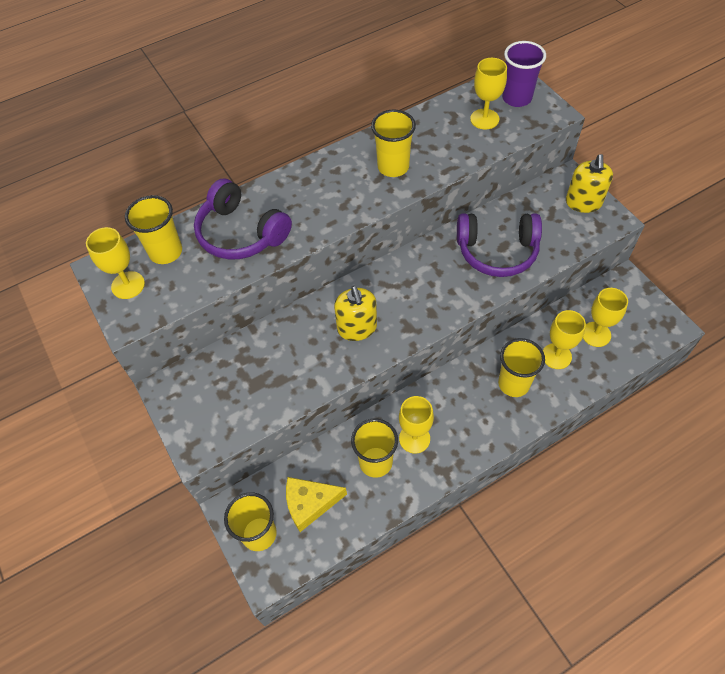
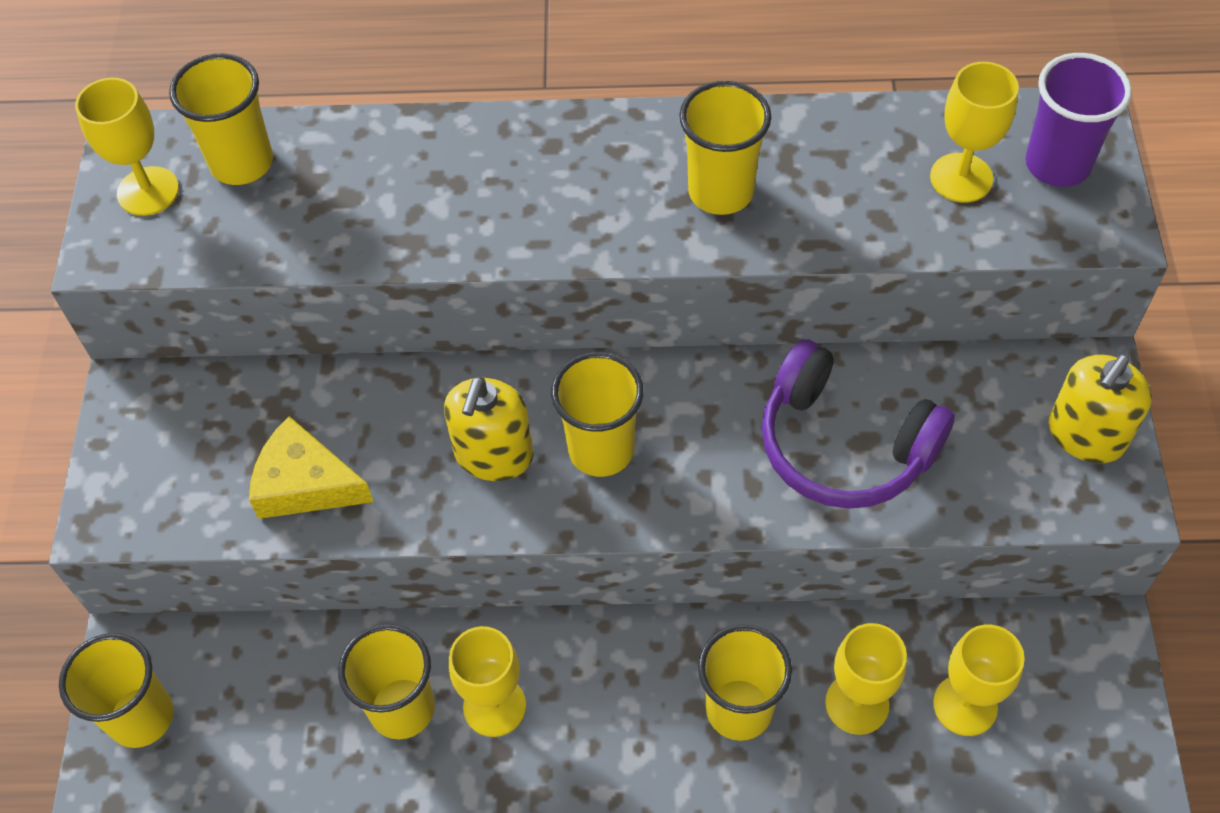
camera: 30 degrees right, 0 degrees up
purple headphones [194,179,292,259] -> none
yellow cheese [286,477,347,532] -> yellow cheese moved to [249,416,374,519]
none -> yellow cup [551,352,644,477]

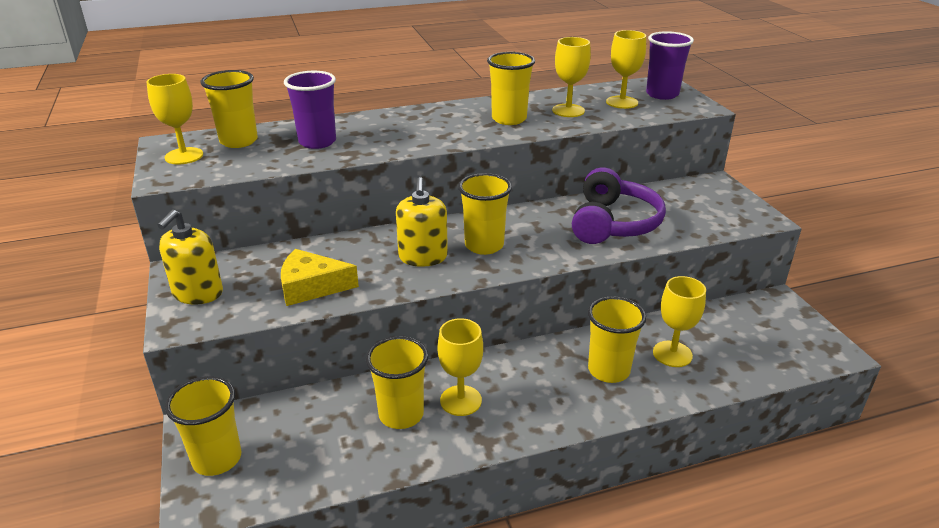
camera: 20 degrees left, 25 degrees down
purple headphones [761,339,955,509] -> purple headphones turned 90 degrees counterclockwise [572,167,666,244]
yellow goblet [933,624,1025,736] -> yellow goblet moved to [552,37,591,117]
yellow soap dispenser [1049,354,1152,463] -> yellow soap dispenser moved to [157,210,223,305]
none -> purple cup [284,71,336,149]

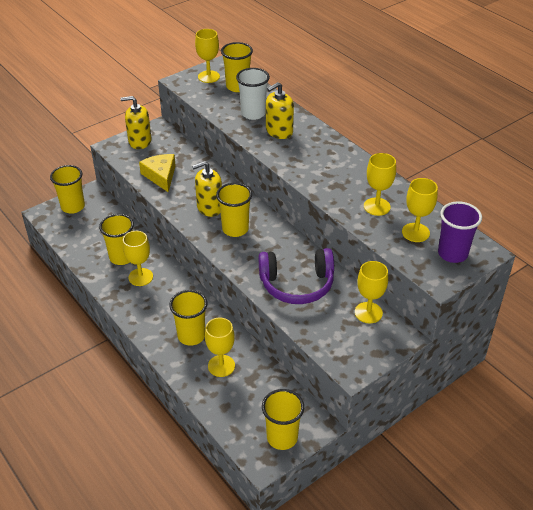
camera: 70 degrees right, 10 degrees up
purple cup [284,71,336,149] -> white cup [236,68,270,120]
yellow cup [487,52,535,125] -> yellow cup moved to [262,389,304,450]
none -> yellow soap dispenser [266,82,294,139]
none -> yellow goblet [355,261,388,323]

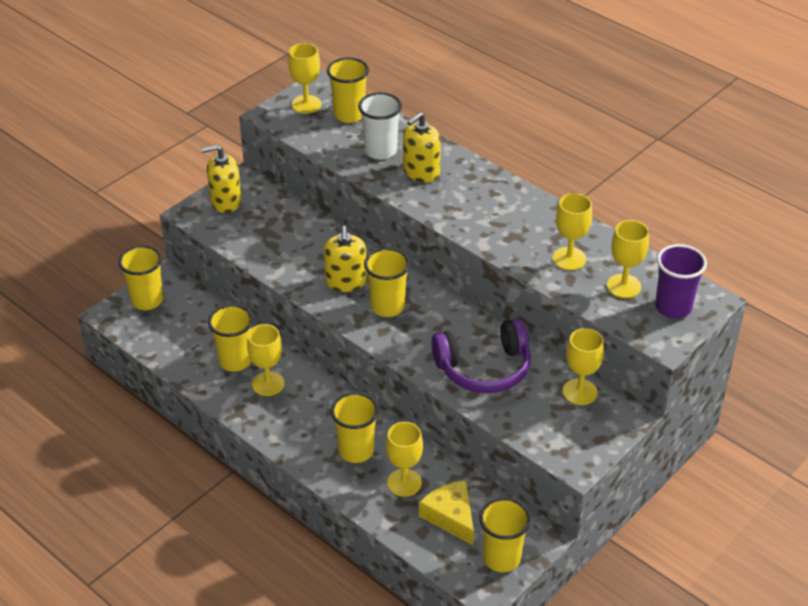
camera: 10 degrees left, 0 degrees up
yellow cheese [139,154,176,192] -> yellow cheese moved to [419,480,474,545]
yellow soap dispenser [192,161,222,217] -> yellow soap dispenser turned 60 degrees counterclockwise [324,226,367,292]

